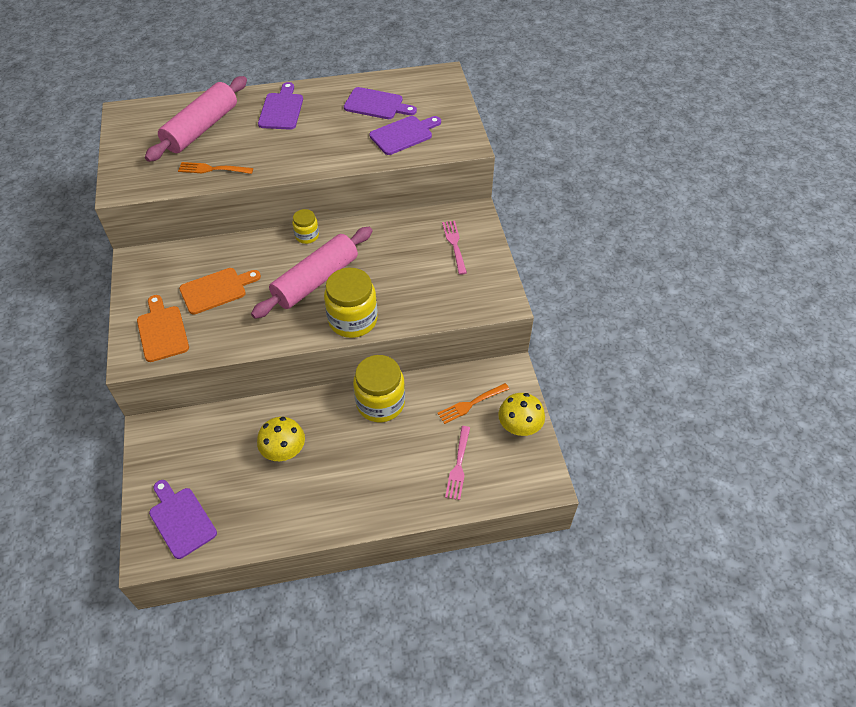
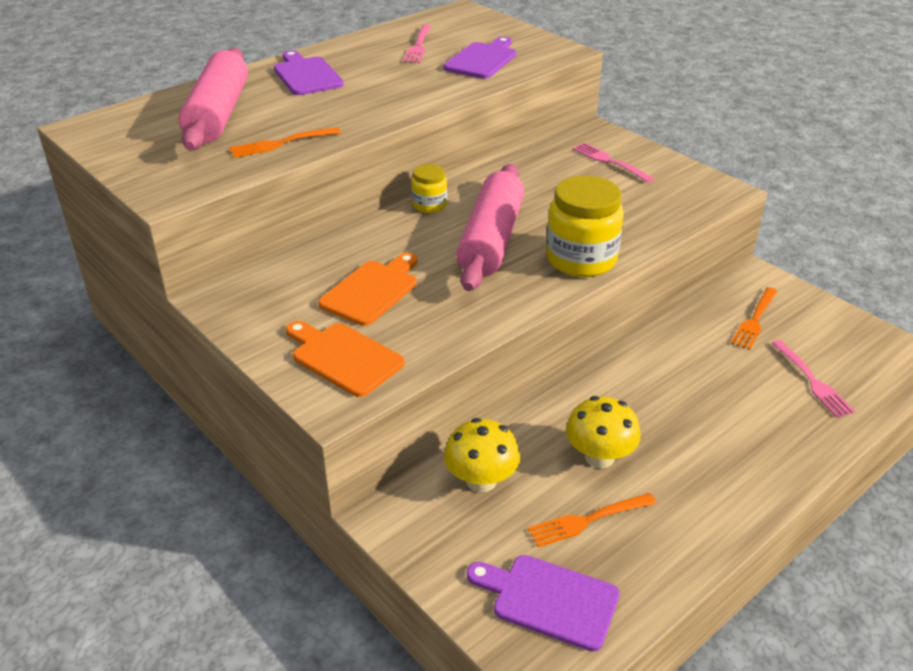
camera: 30 degrees left, 15 degrees down
purple cutting board [344,87,417,119] -> pink fork [403,25,432,63]
yellow jar [353,355,405,422] -> none
yellow mushroom [498,393,545,436] -> yellow mushroom moved to [444,418,520,492]
none -> orange fork [528,493,657,547]

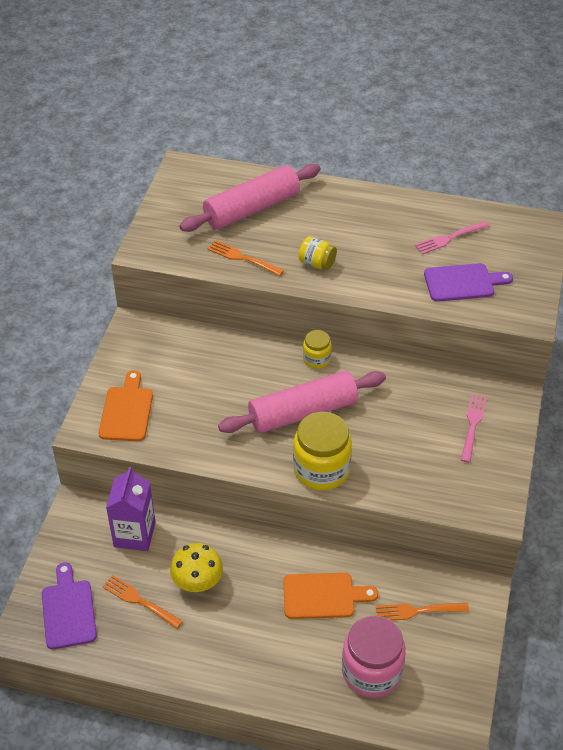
camera: 55 degrees right, 10 degrees up
purple cutting board [274,50,344,95] -> none
orange cutting board [318,253,417,326] -> orange cutting board moved to [283,573,378,619]
yellow mushroom [444,418,520,492] -> purple carton [106,467,156,551]
pink fork [771,340,855,418] -> pink jar [342,616,406,698]
none -> yellow jar [299,236,337,270]

